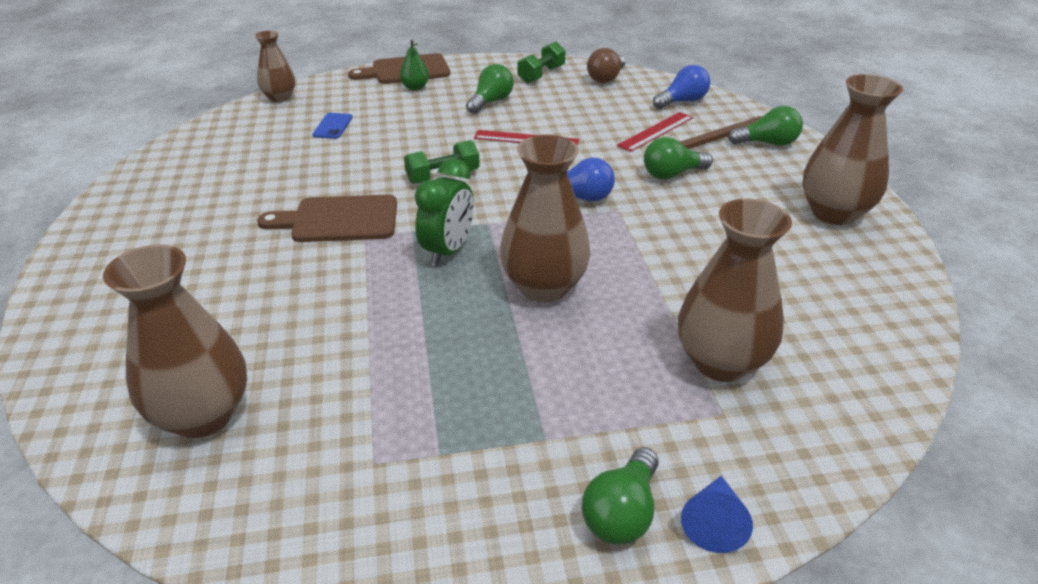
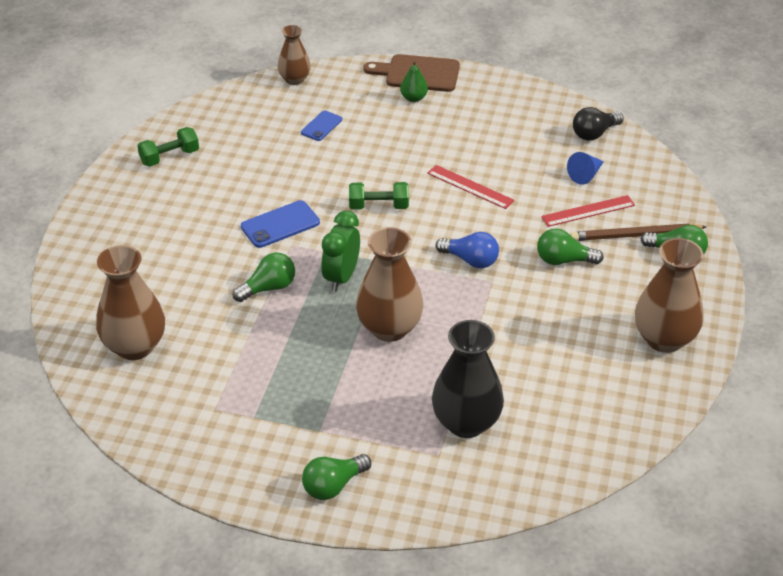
camera: 25 degrees right, 5 degrees up
brown cutting board [257,195,397,242] -> blue phone [241,200,320,248]
green clock [415,159,474,266] -> green clock turned 150 degrees clockwise [321,211,360,292]
green light bulb [466,64,514,114] -> green light bulb moved to [233,253,295,302]
green dumbbell [518,42,566,84] -> green dumbbell moved to [137,127,199,166]
brown light bulb [587,48,626,83] -> black light bulb [573,107,624,141]
blue light bulb [653,65,710,109] -> none
brown vase [678,198,792,382] -> black vase [432,320,504,438]
blue cone [681,476,753,553] -> blue cone moved to [567,152,604,185]

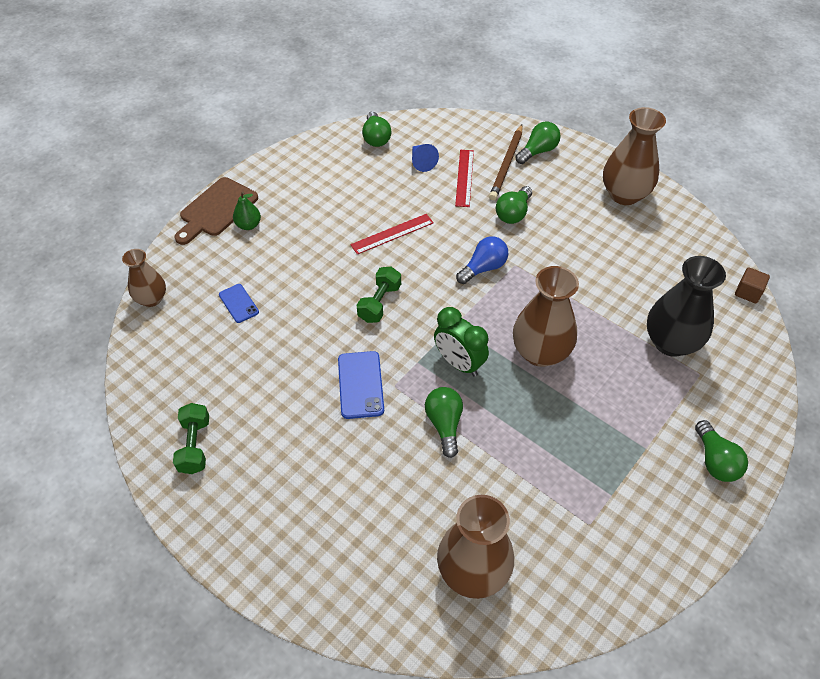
camera: 65 degrees left, 10 degrees up
black light bulb [573,107,624,141] -> green light bulb [362,111,392,147]
none -> brown cube [735,267,770,303]

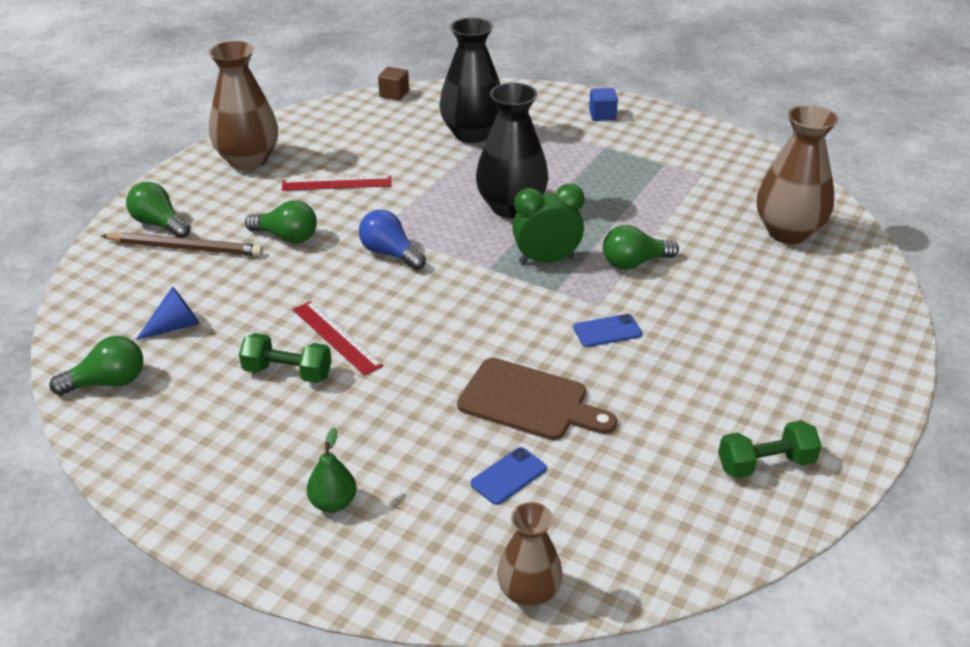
camera: 100 degrees left, 15 degrees down
brown cutting board [174,177,258,245] -> brown cutting board moved to [457,358,617,440]
blue phone [338,351,384,419] -> blue phone [573,314,642,347], size x0.64
green dumbbell [357,267,401,323] -> green dumbbell moved to [239,333,332,383]
green clock [434,307,489,377] -> green clock turned 135 degrees counterclockwise [512,184,584,264]
red ruler [455,150,474,207] -> red ruler moved to [282,176,392,191]
brown vase [513,266,579,367] -> black vase [476,83,548,219]
green light bulb [695,420,748,482] -> blue cube [589,88,618,121]

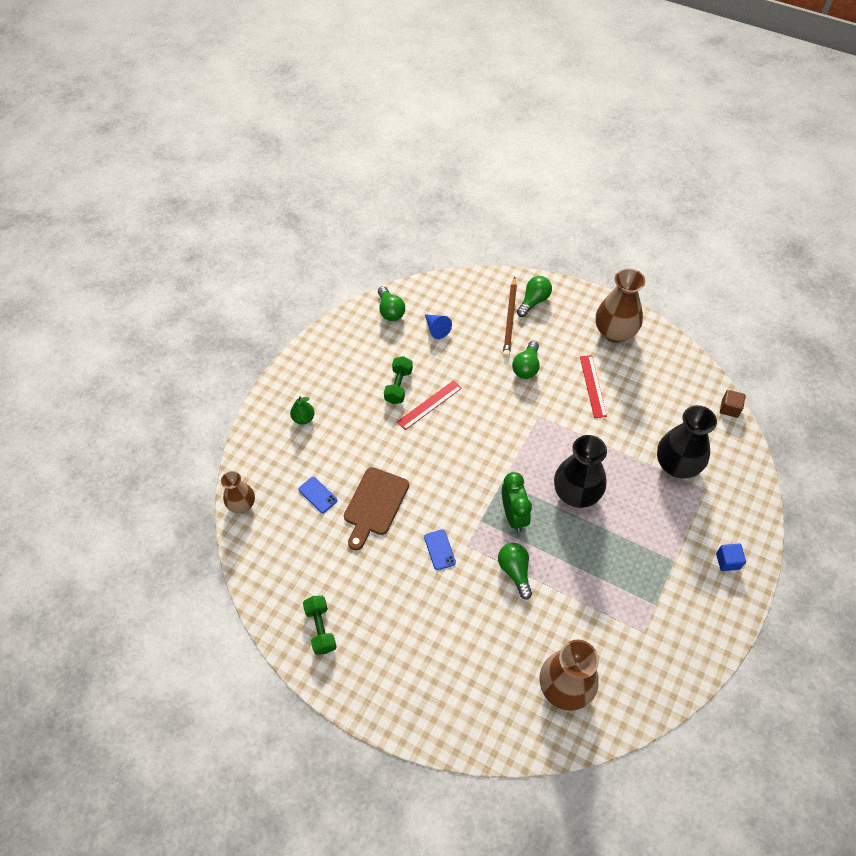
camera: 90 degrees right, 20 degrees up
blue light bulb [359,210,426,270] -> none

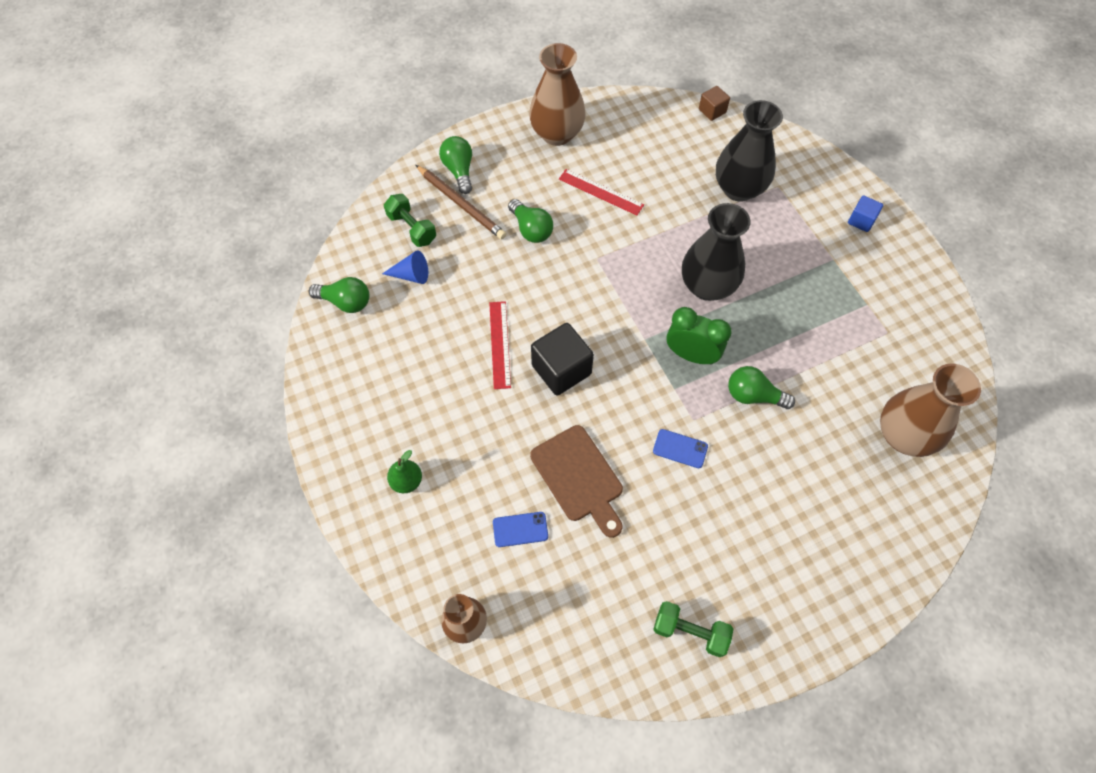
camera: 55 degrees left, 5 degrees up
green dumbbell [384,356,413,404] -> green dumbbell moved to [384,194,436,247]
none -> black cube [531,323,594,396]

